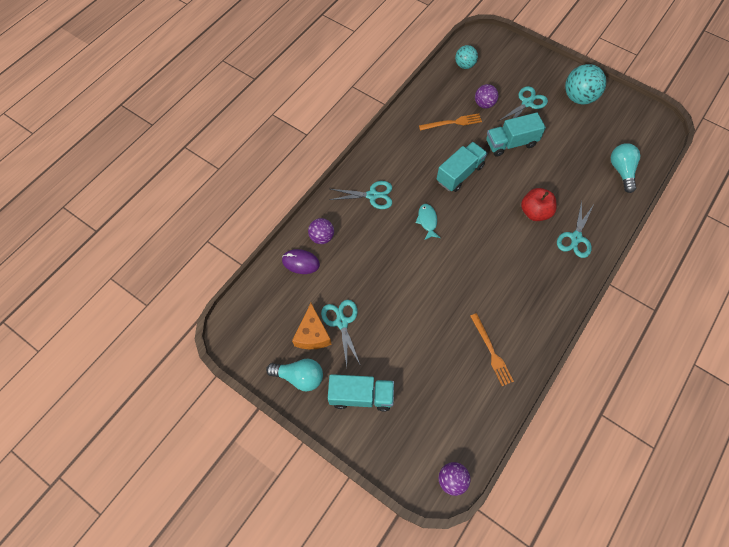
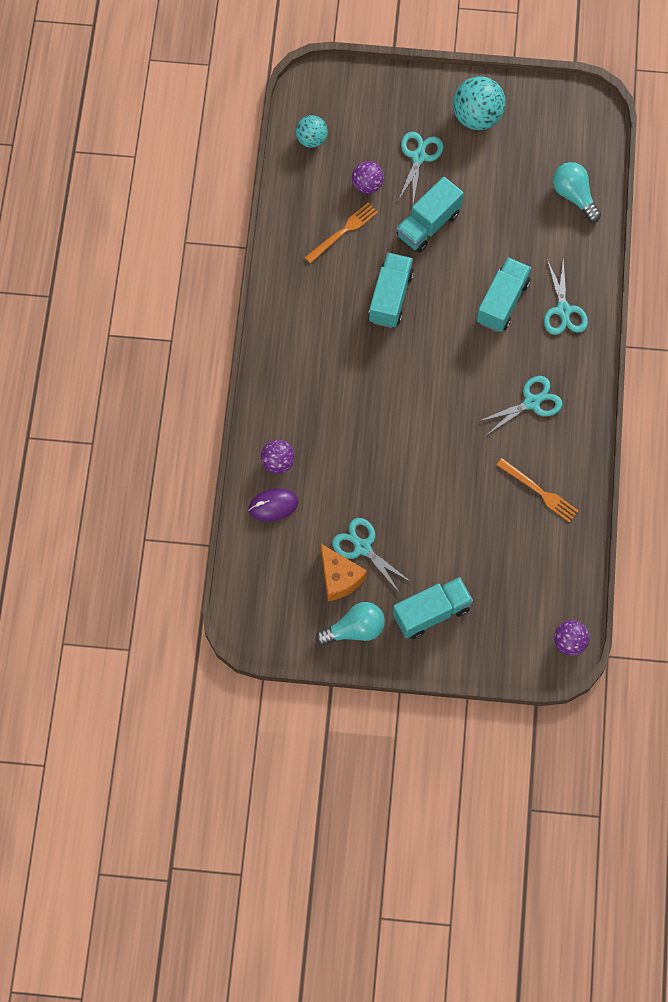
camera: 30 degrees left, 5 degrees up
turquoise scissors [329,181,392,209] -> turquoise scissors moved to [477,376,563,435]
turquoise fish [416,204,440,240] -> none
red apple [521,188,557,221] -> turquoise truck [477,257,531,332]

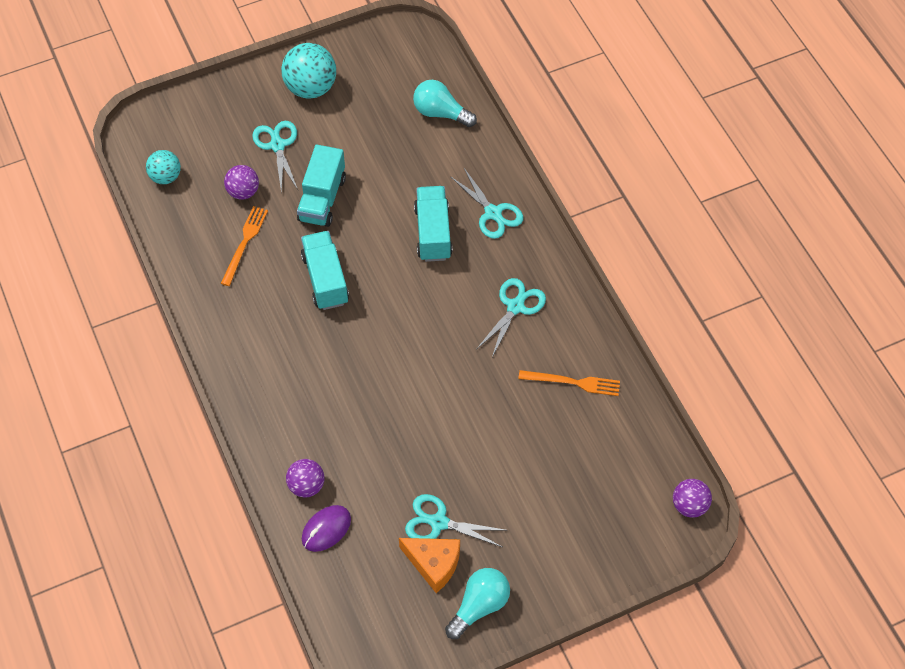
camera: 30 degrees left, 10 degrees down
turquoise truck [393,577,473,639] -> none

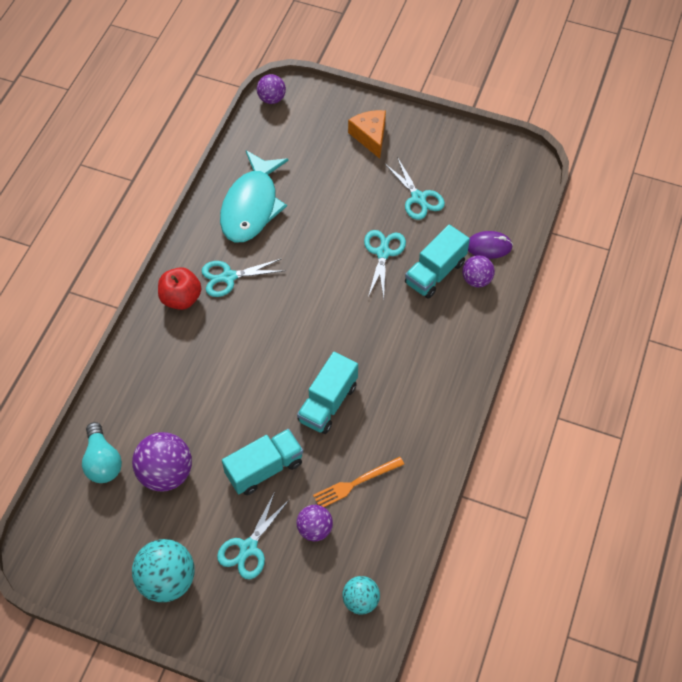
camera: 135 degrees left, 0 degrees up
orange cheese [399,538,460,593] -> orange cheese moved to [348,110,386,159]
turquoise truck [414,186,453,262] -> turquoise truck moved to [405,224,470,299]
turquoise light bulb [445,568,510,639] -> none
turquoise scissors [450,168,523,239] -> turquoise scissors moved to [364,230,406,298]
orange fork [518,370,620,396] -> turquoise fish [220,150,288,242]
none -> purple ball [132,432,192,492]
none -> red apple [158,267,202,310]

